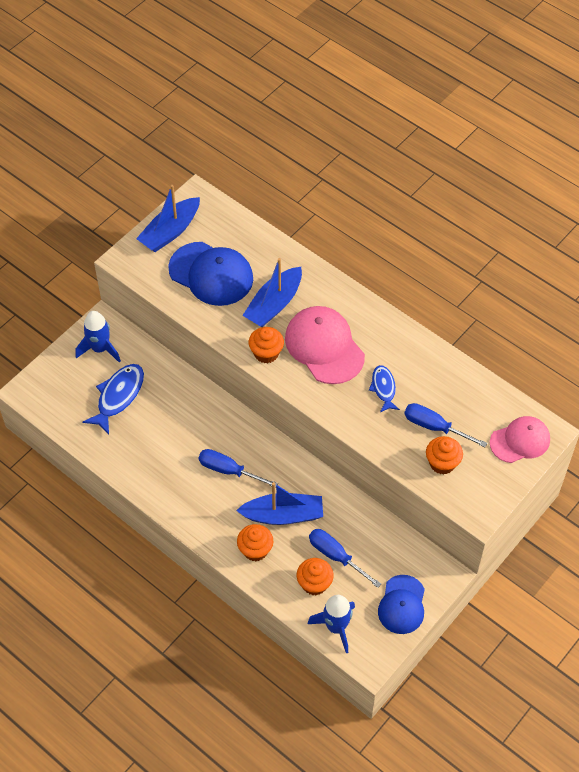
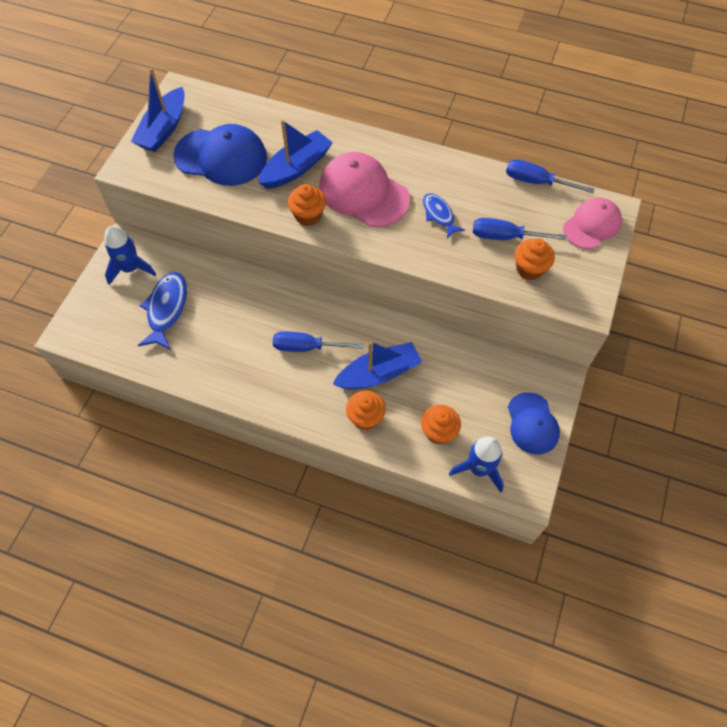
camera: 20 degrees left, 5 degrees up
blue boat [242,258,302,327] -> blue boat turned 150 degrees counterclockwise [258,120,333,189]
blue screwdriver [309,529,381,588] -> blue screwdriver moved to [506,159,595,193]

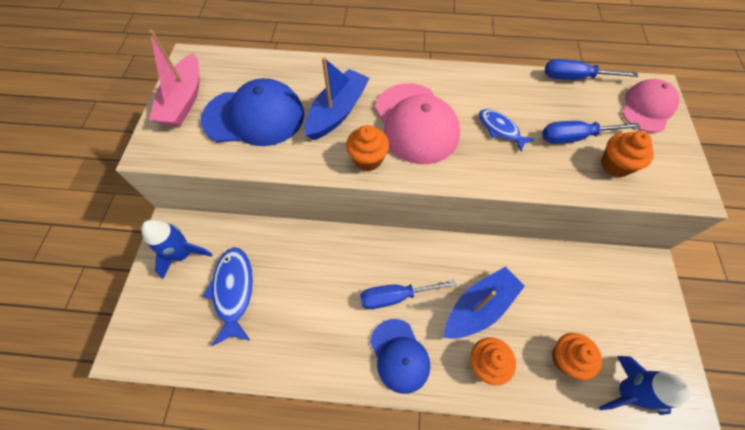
camera: 15 degrees left, 0 degrees up
blue boat [131,68,185,152] -> pink boat [149,30,199,126]
pink cap [319,152,410,227] -> pink cap turned 135 degrees counterclockwise [375,83,460,164]
blue cap [508,392,560,455] -> blue cap moved to [370,319,430,394]

